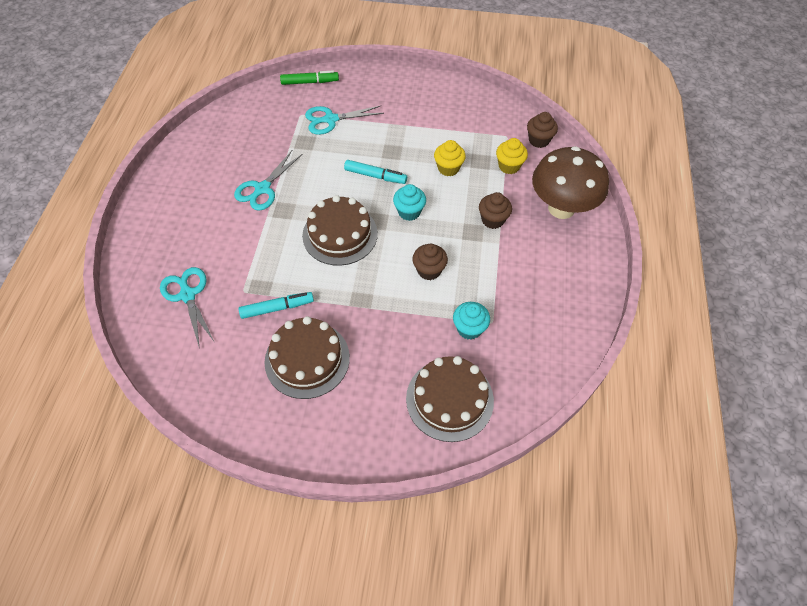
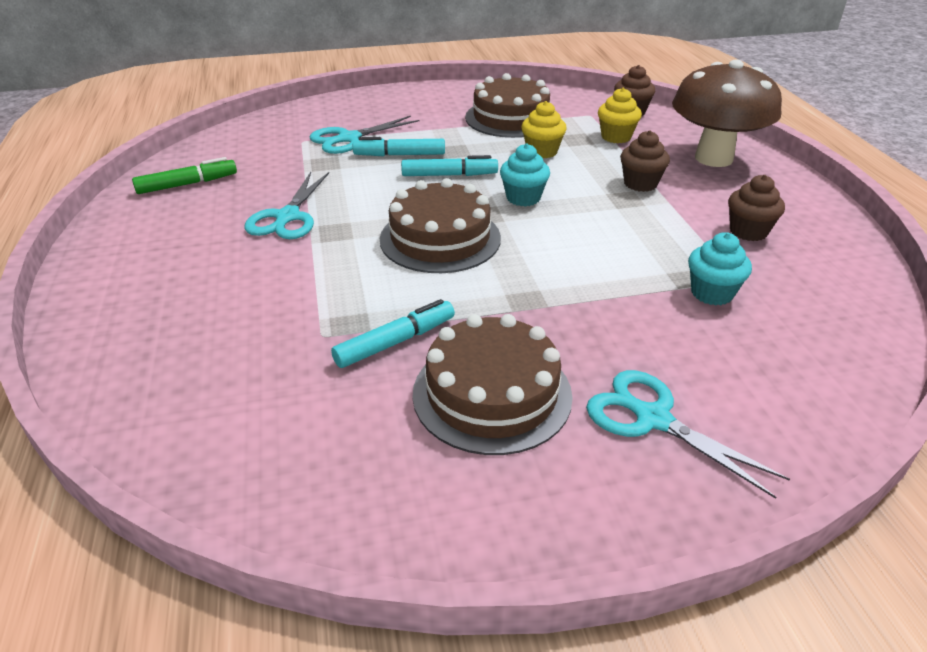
camera: 20 degrees left, 20 degrees down
turquoise scissors [160,267,214,349] -> turquoise scissors moved to [586,370,790,499]
green marker [280,71,339,85] -> green marker moved to [132,157,237,194]
brown cake [406,356,494,442] -> brown cake moved to [465,73,550,138]
brown cupcake [412,244,448,280] -> brown cupcake moved to [728,175,785,241]
none -> turquoise marker [353,137,445,156]

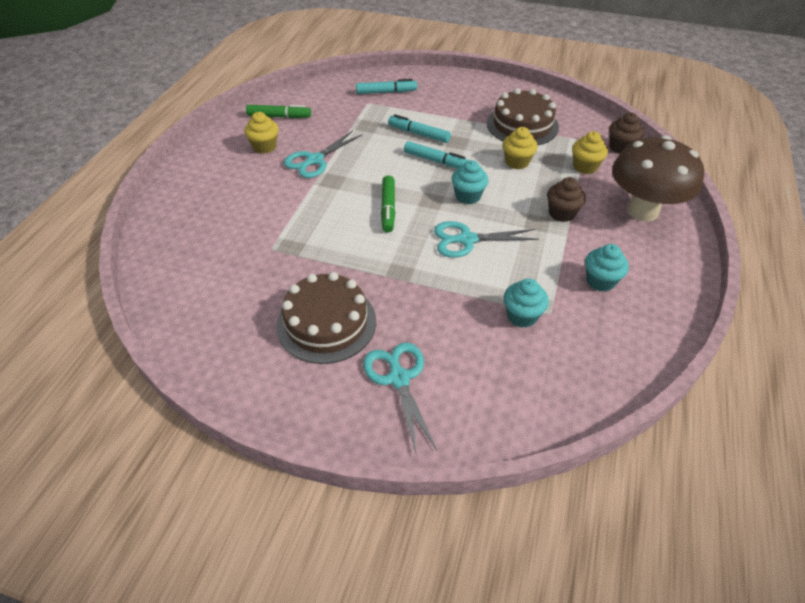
camera: 30 degrees right, 10 degrees up
turquoise scissors [310,116,420,154] -> turquoise scissors moved to [434,221,539,258]
turquoise marker [331,299,455,368] -> turquoise marker moved to [356,79,417,94]
brown cake [380,178,501,273] -> green marker [381,175,395,232]
brown cupcake [728,175,785,241] -> turquoise cupcake [585,244,629,292]
none -> yellow cupcake [244,112,279,153]

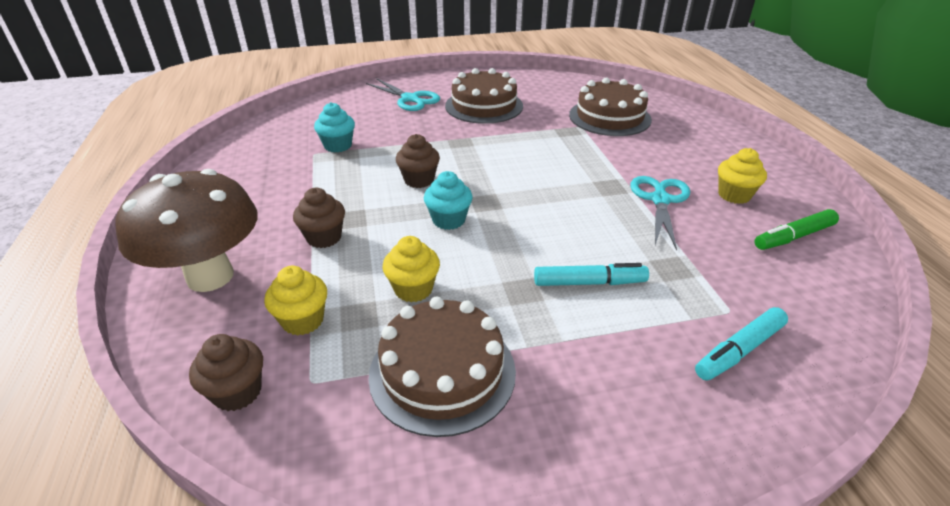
camera: 150 degrees right, 10 degrees down
green marker [381,175,395,232] -> none
turquoise marker [404,141,469,169] -> none
turquoise scissors [434,221,539,258] -> brown cupcake [396,134,440,188]
turquoise cupcake [585,244,629,292] -> none
none -> brown cake [569,77,652,136]

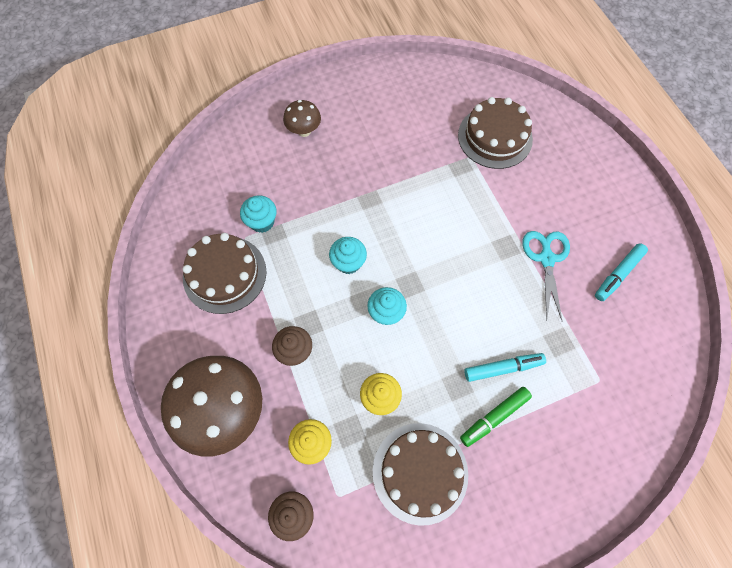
camera: 10 degrees left, 30 degrees up
turquoise scissors [366,78,440,111] -> brown mushroom [283,100,321,137]
brown cupcake [396,134,440,188] -> turquoise cupcake [329,237,367,274]
brown cake [445,68,523,124] -> brown cake moved to [183,233,267,314]
turquoise marker [695,307,788,381] -> turquoise marker moved to [595,243,648,301]
yellow cupcake [718,148,767,204] -> none
green marker [754,209,839,250] -> green marker moved to [460,387,532,447]

